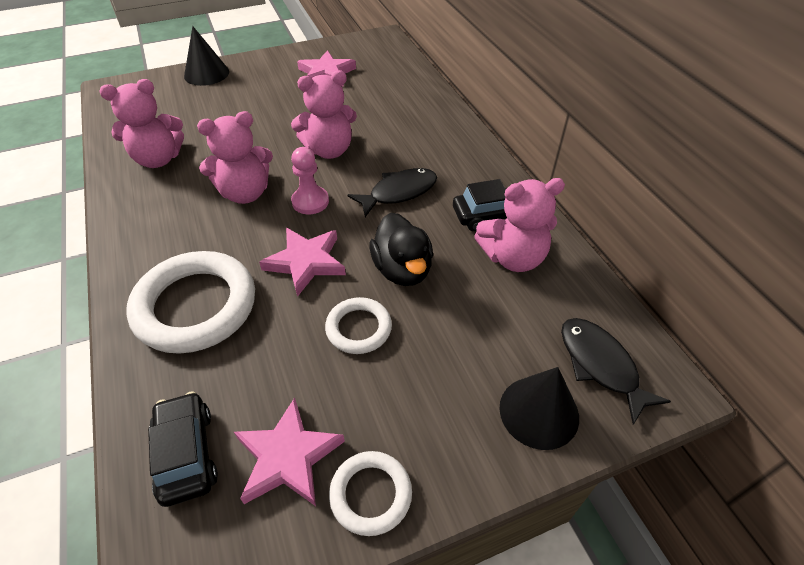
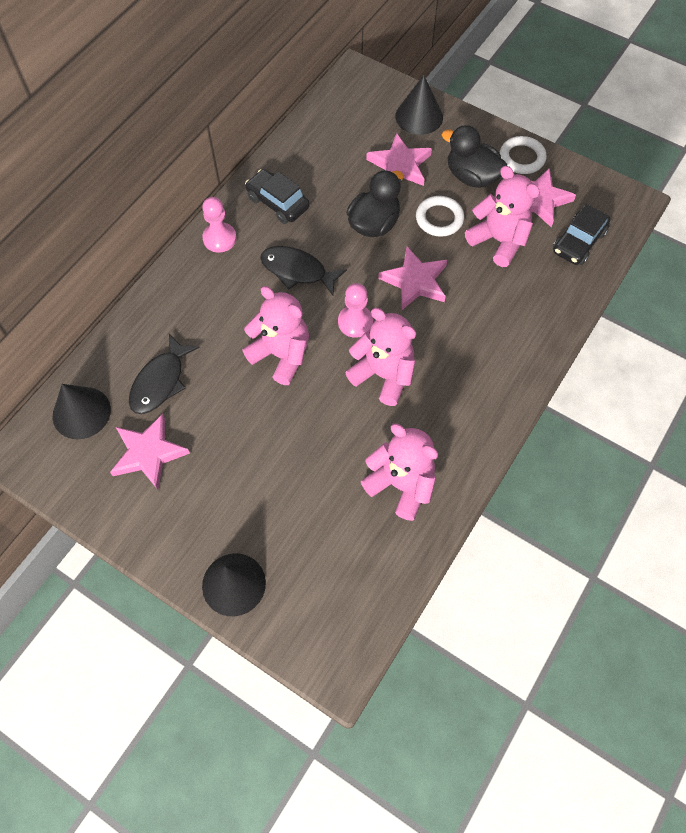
camera: 125 degrees left, 15 degrees up
white ring [127,251,255,354] -> none
pink teddy bear [474,178,565,272] -> pink teddy bear moved to [465,166,540,267]
black fish [561,318,671,425] -> black fish moved to [129,334,200,414]
none -> black cone [52,384,111,439]
none -> pink pawn [202,197,237,253]
none -> pink star [366,133,432,186]
none -> black duck [442,125,507,188]

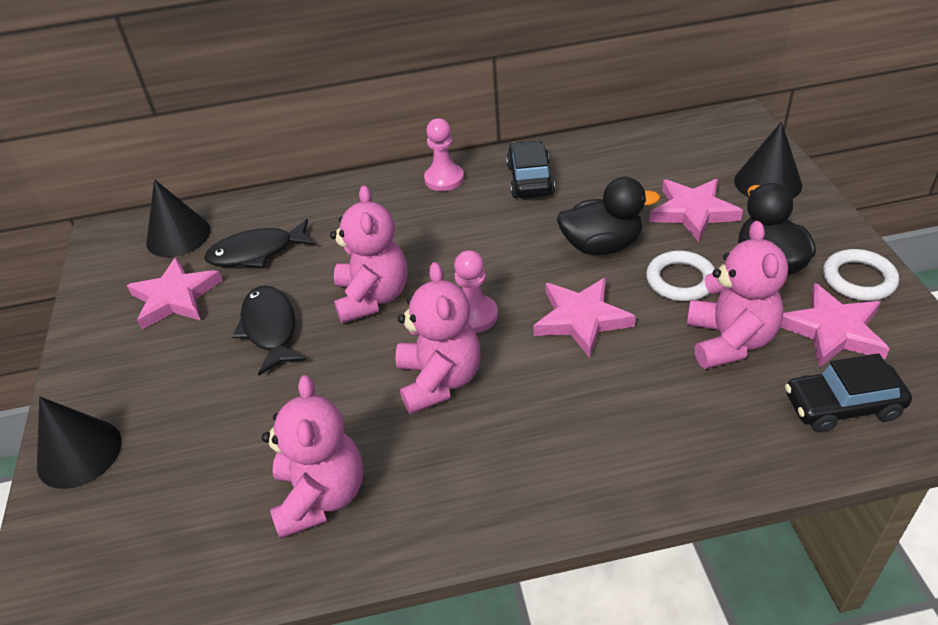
camera: 50 degrees right, 20 degrees down
black fish [260,246,347,295] -> black fish moved to [232,286,307,376]

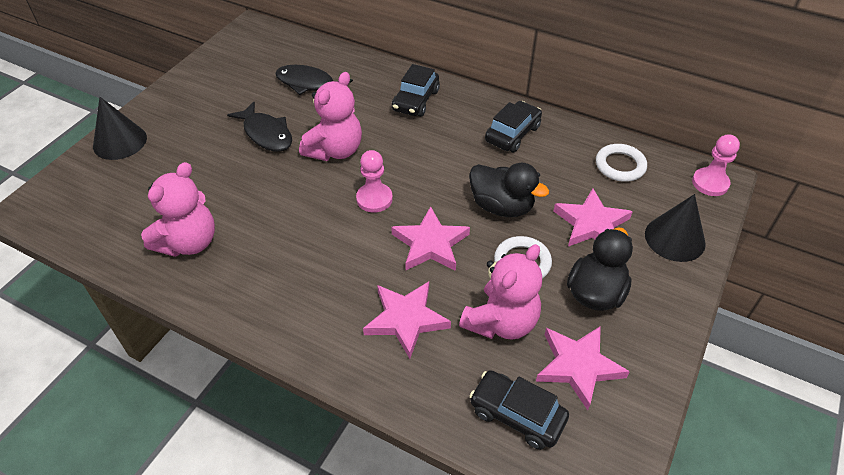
camera: 35 degrees right, 5 degrees up
pink star [127,257,223,330] -> pink star moved to [363,282,451,359]
black cone [146,179,211,257] -> none
black fish [232,286,307,376] -> black fish turned 120 degrees clockwise [227,102,292,152]
pink teddy bear [396,262,481,414] -> none
pink pawn [424,118,464,191] -> pink pawn moved to [692,134,740,196]
white ring [823,249,899,301] -> white ring moved to [596,144,647,182]
none -> black car [392,64,440,117]

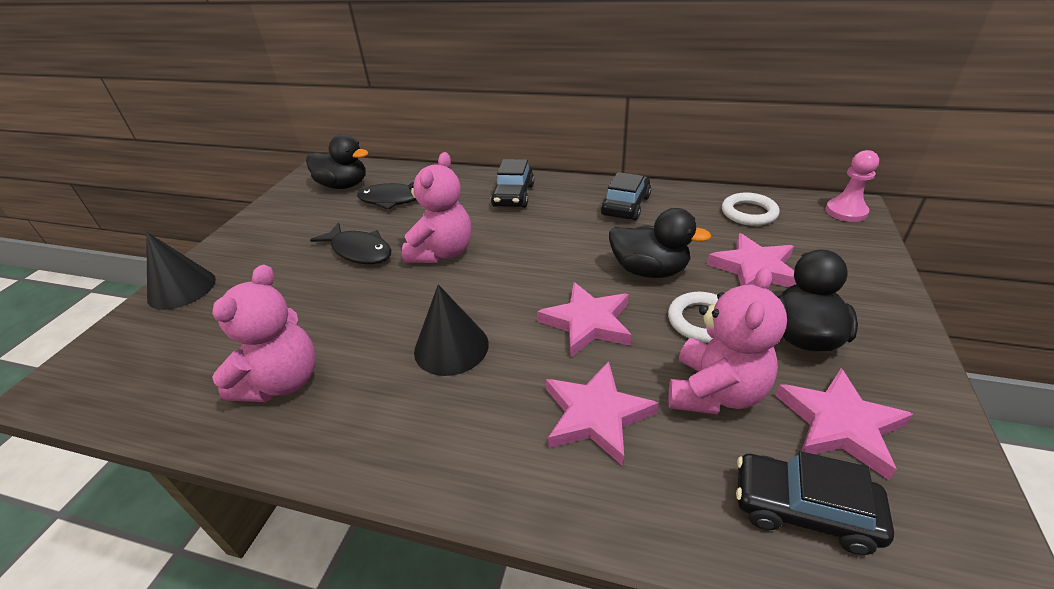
camera: 10 degrees left, 10 degrees down
pink pawn [356,150,393,213] -> none
black cone [645,194,706,262] -> black cone moved to [414,284,489,376]
none -> black duck [306,134,368,189]

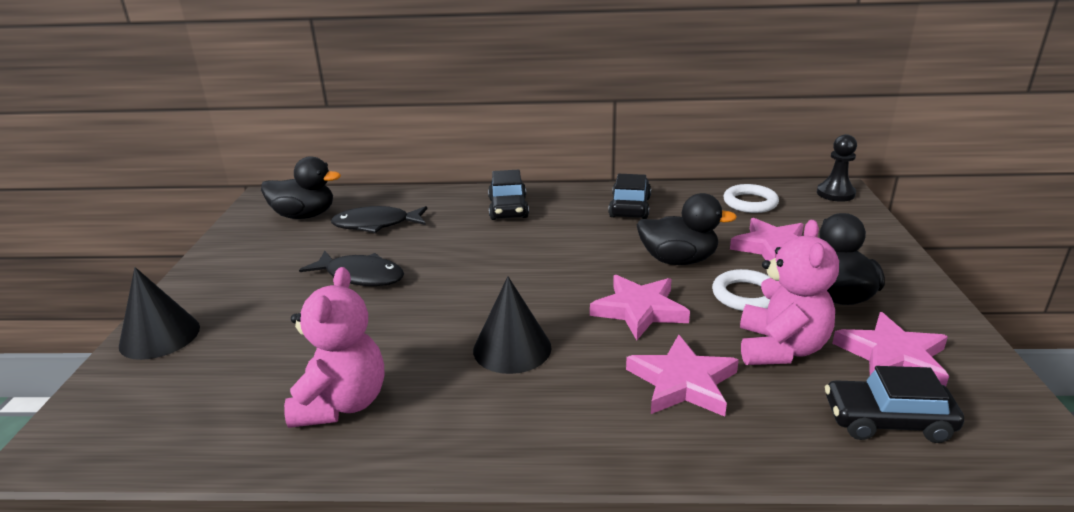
camera: 15 degrees left, 10 degrees down
pink teddy bear [402,152,471,263] -> none
pink pawn [825,150,879,222] -> black pawn [817,134,857,202]

